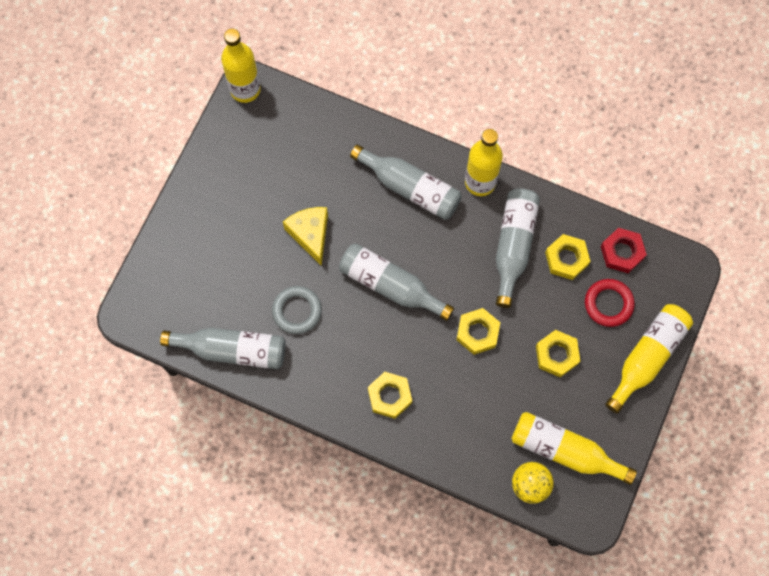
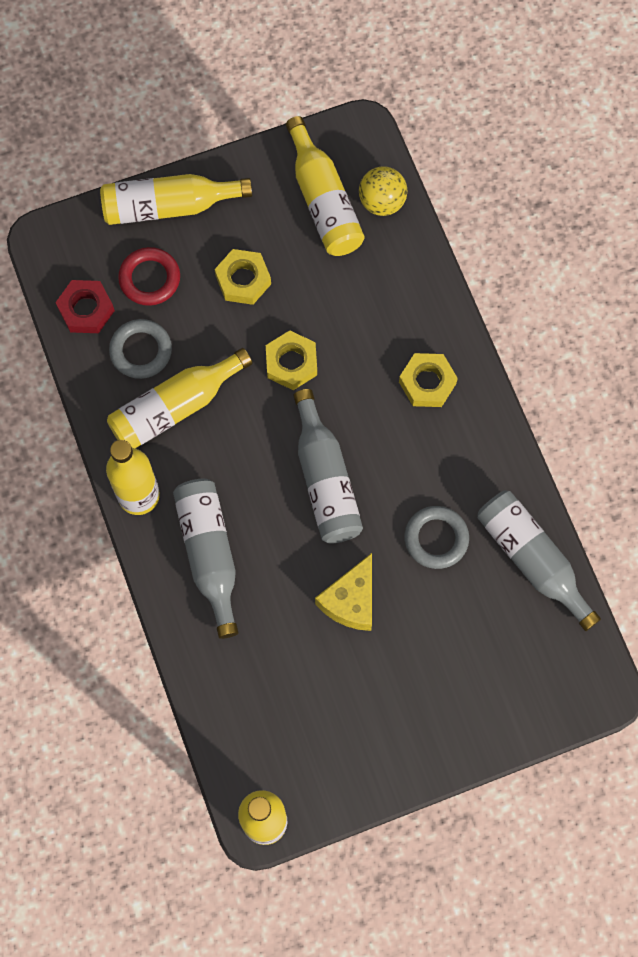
camera: 135 degrees left, 0 degrees up
grey bottle [496,188,540,308] -> yellow bottle [107,348,253,448]
yellow nut [545,234,591,280] -> grey ring [109,319,172,379]

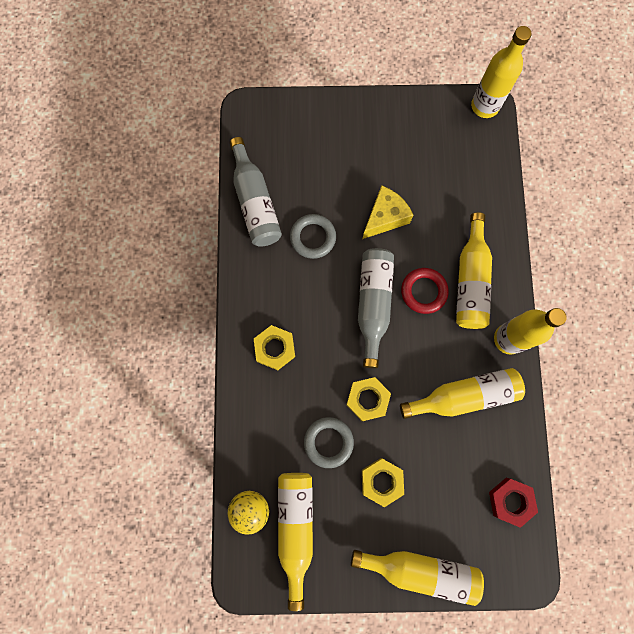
camera: 160 degrees left, 5 degrees up
grey ring [109,319,172,379] -> grey ring moved to [304,417,354,468]
red ring [118,247,180,306] -> red ring moved to [401,268,449,314]
grey bottle [173,479,238,639] -> yellow bottle [456,212,492,329]

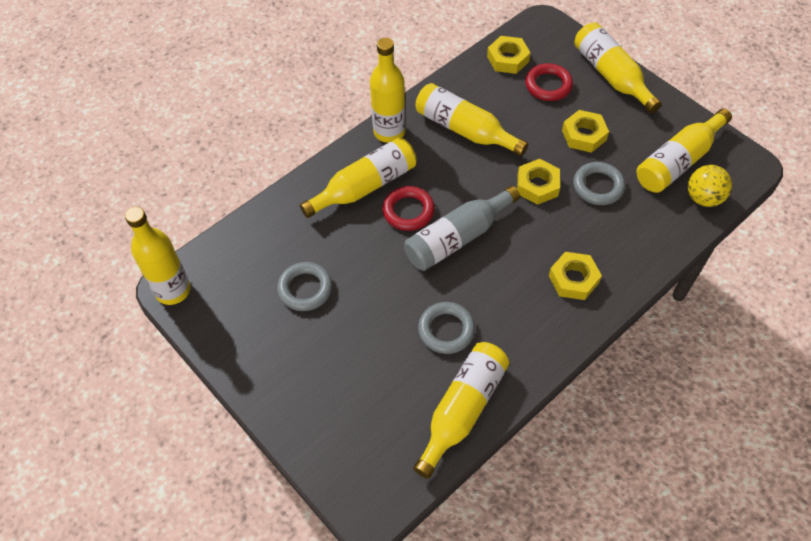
camera: 130 degrees left, 20 degrees down
grey bottle [230,137,282,247] -> yellow bottle [413,342,509,479]
yellow cheese [362,185,414,239] -> none
red nut [489,478,538,528] -> yellow nut [487,36,531,74]
none -> grey ring [277,262,332,311]
none -> red ring [525,63,573,101]

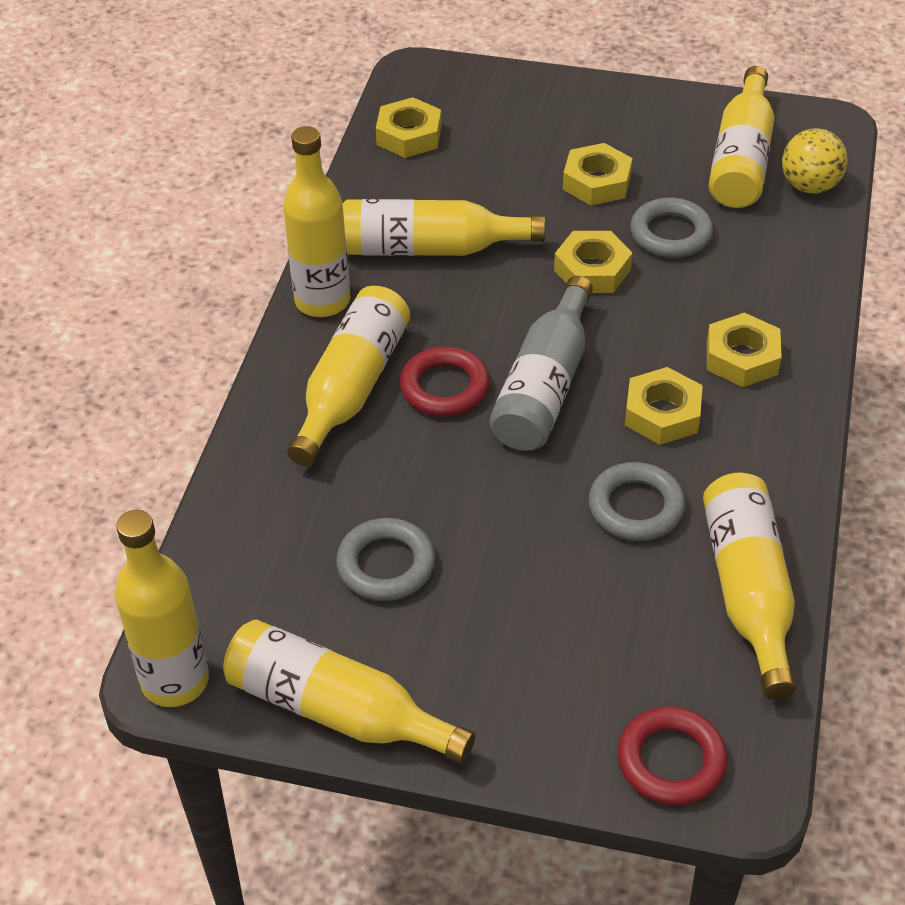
camera: 35 degrees left, 10 degrees down
red ring [525,63,573,101] -> red ring moved to [617,706,728,806]
yellow bottle [574,23,662,113] -> yellow bottle moved to [223,620,475,763]
none -> yellow nut [625,367,703,445]

